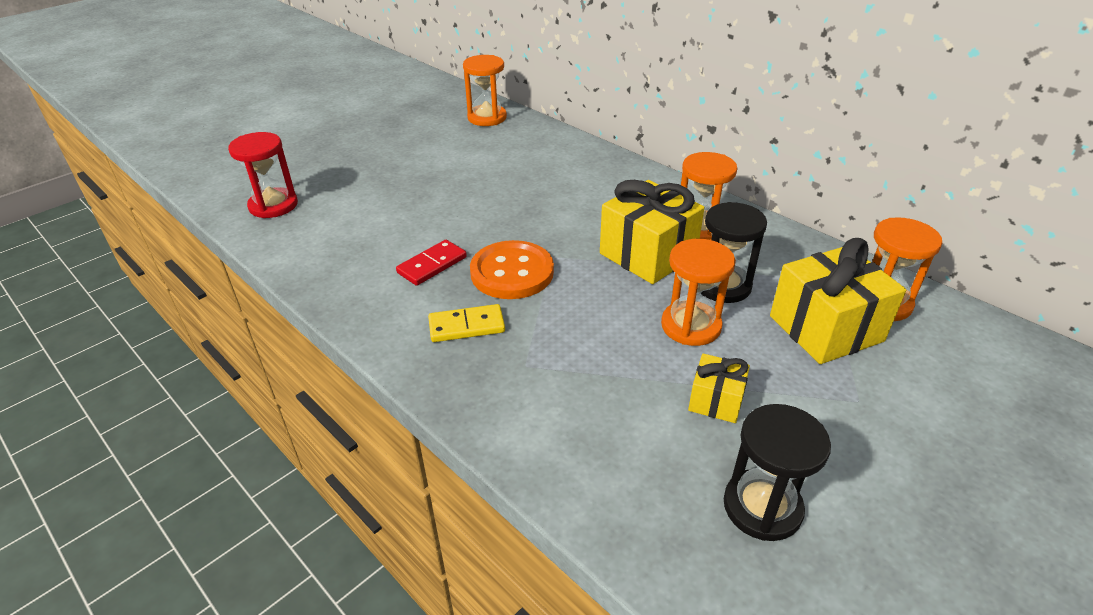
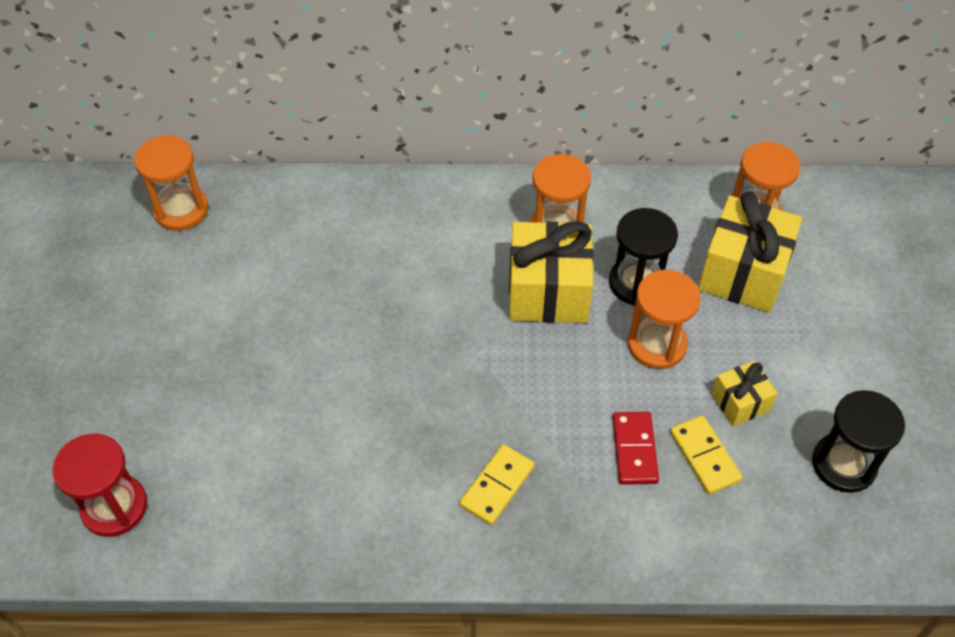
camera: 45 degrees left, 15 degrees up
red domino [396,240,467,286] -> red domino moved to [612,412,659,485]
orange button [470,240,554,299] -> none
none -> yellow domino [670,415,743,495]

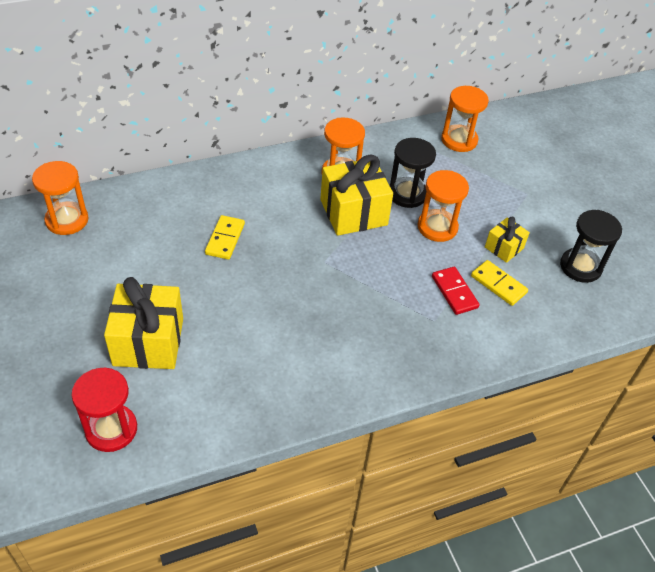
camera: 25 degrees left, 5 degrees down
yellow domino [460,444,535,525] -> yellow domino moved to [205,215,245,260]
yellow gift [698,191,802,312] -> yellow gift moved to [104,277,183,369]

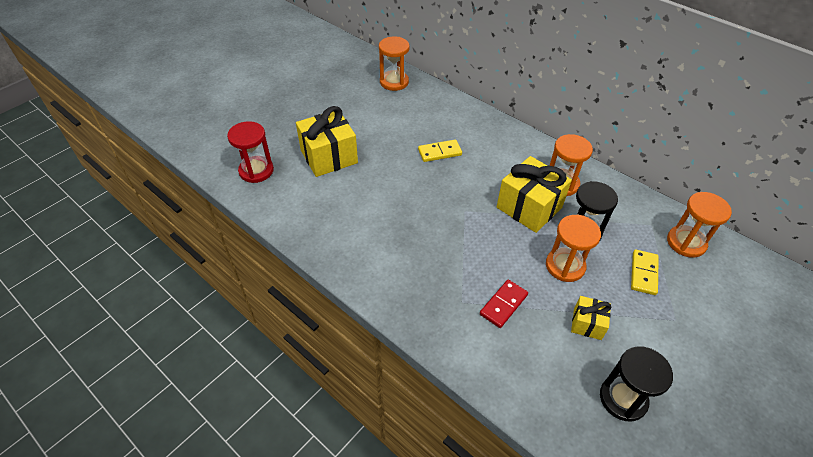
camera: 65 degrees right, 0 degrees up
yellow domino [471,260,528,306] -> yellow domino moved to [631,249,659,295]

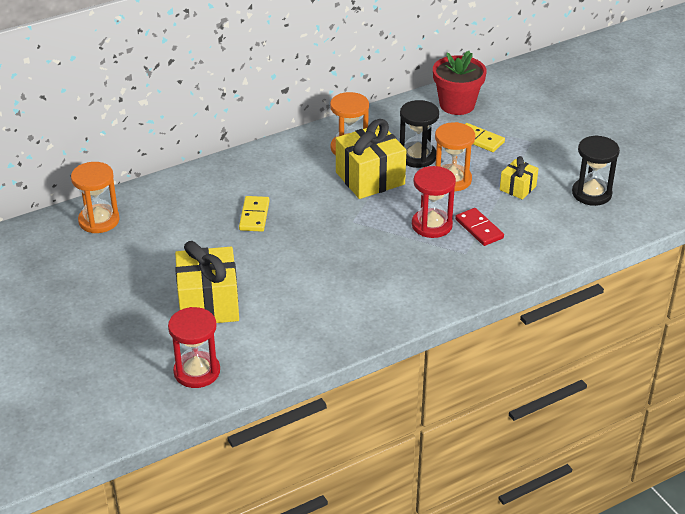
camera: 70 degrees left, 10 degrees down
orange hourglass [667,192,732,258] -> red flower pot [433,51,487,115]
none -> red hourglass [412,166,456,238]

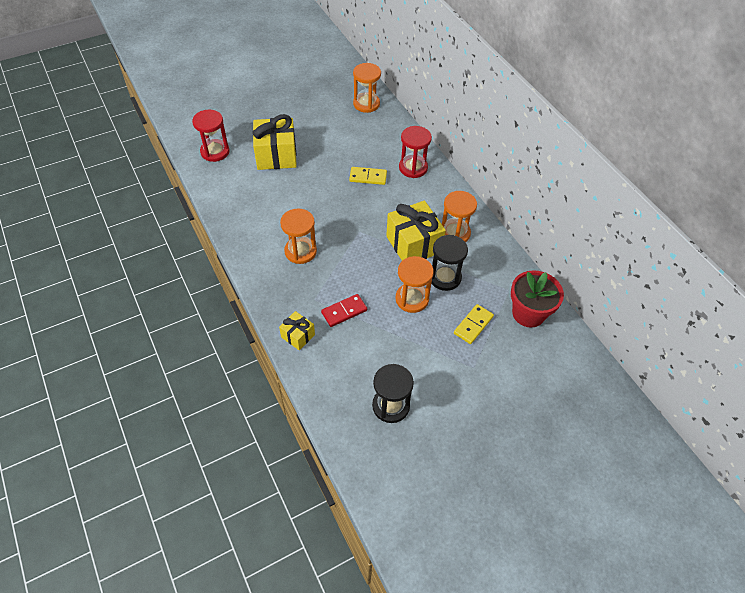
camera: 90 degrees right, 15 degrees up
red hourglass [412,166,456,238] -> red hourglass moved to [399,126,432,178]
yellow gift [500,156,539,200] -> yellow gift moved to [279,311,315,350]
none -> orange hourglass [280,208,317,264]

